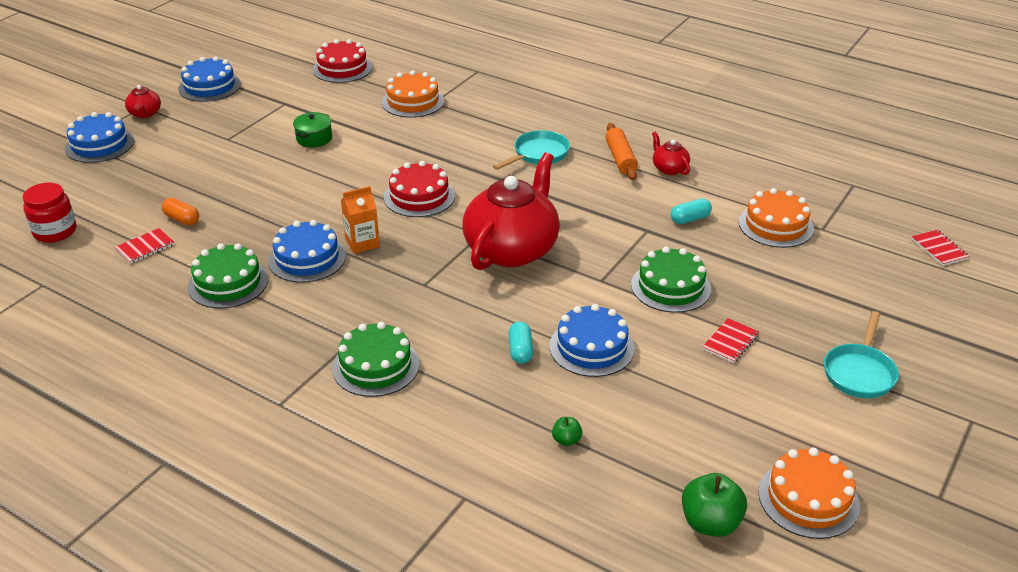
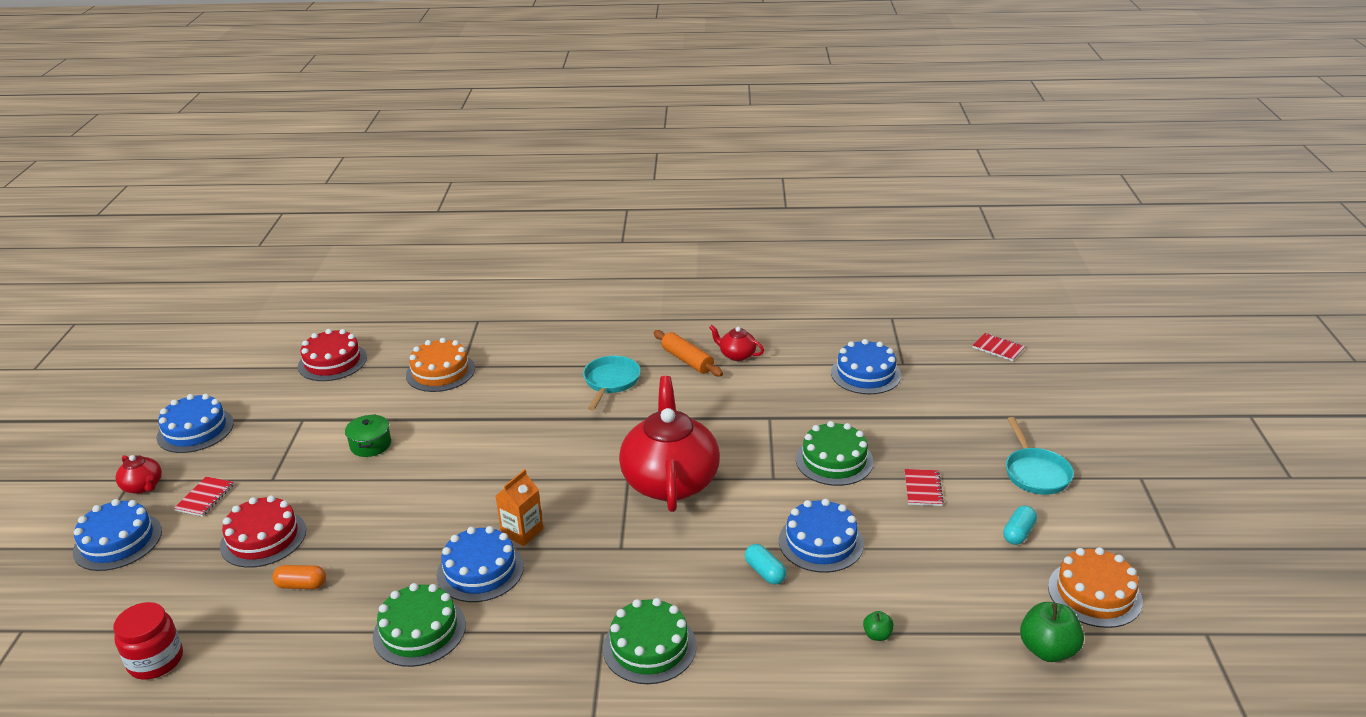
camera: 30 degrees left, 5 degrees down
red notebook [115,228,174,264] -> red notebook moved to [174,477,234,516]
red cake [384,161,455,217] -> red cake moved to [220,495,306,568]
turquoise capsule [671,198,712,224] -> turquoise capsule moved to [1003,506,1037,545]
orange cake [739,188,814,248] -> blue cake [831,339,901,394]

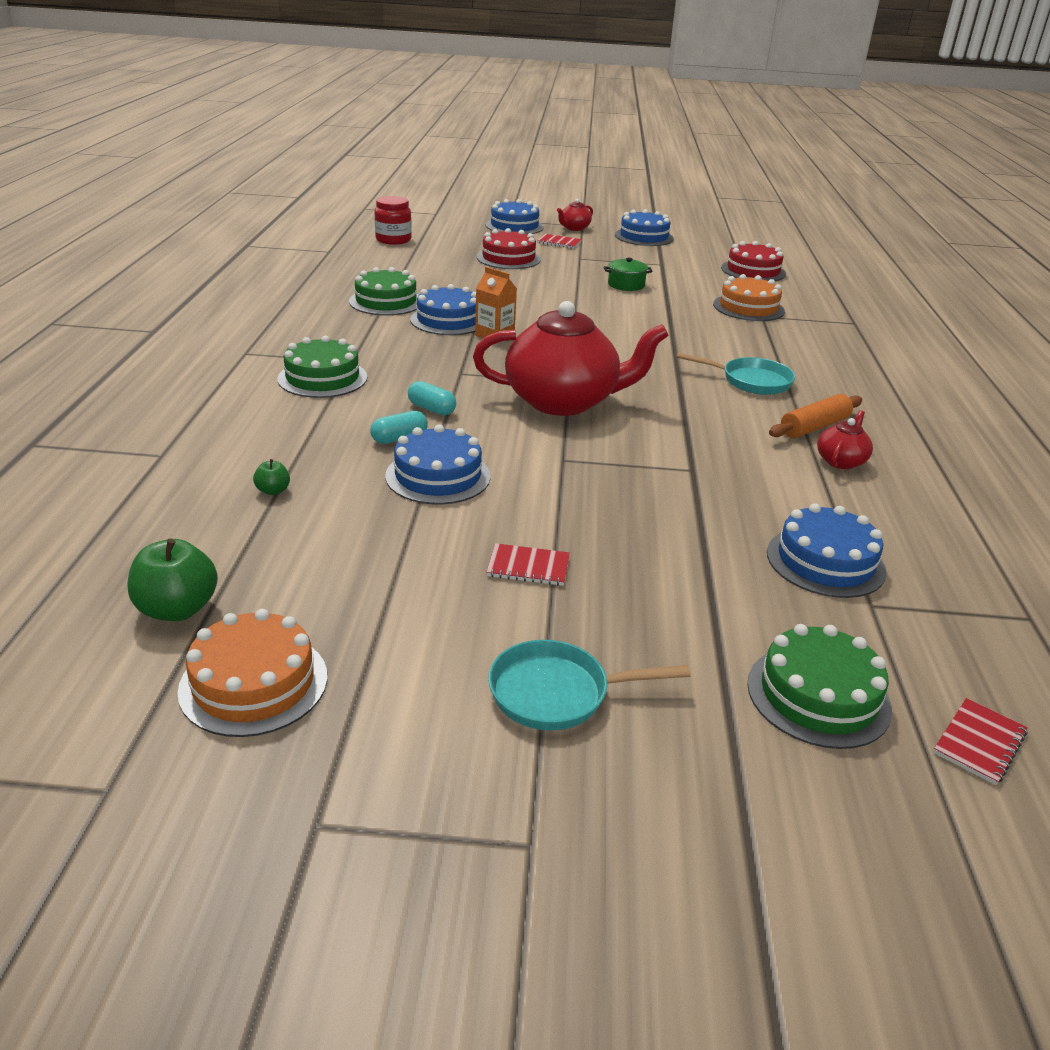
camera: 90 degrees right, 0 degrees up
orange capsule [272,565,326,589] -> none
green cake [796,421,874,486] -> green cake moved to [747,624,892,749]
turquoise capsule [1003,506,1037,545] -> turquoise capsule moved to [408,381,456,416]

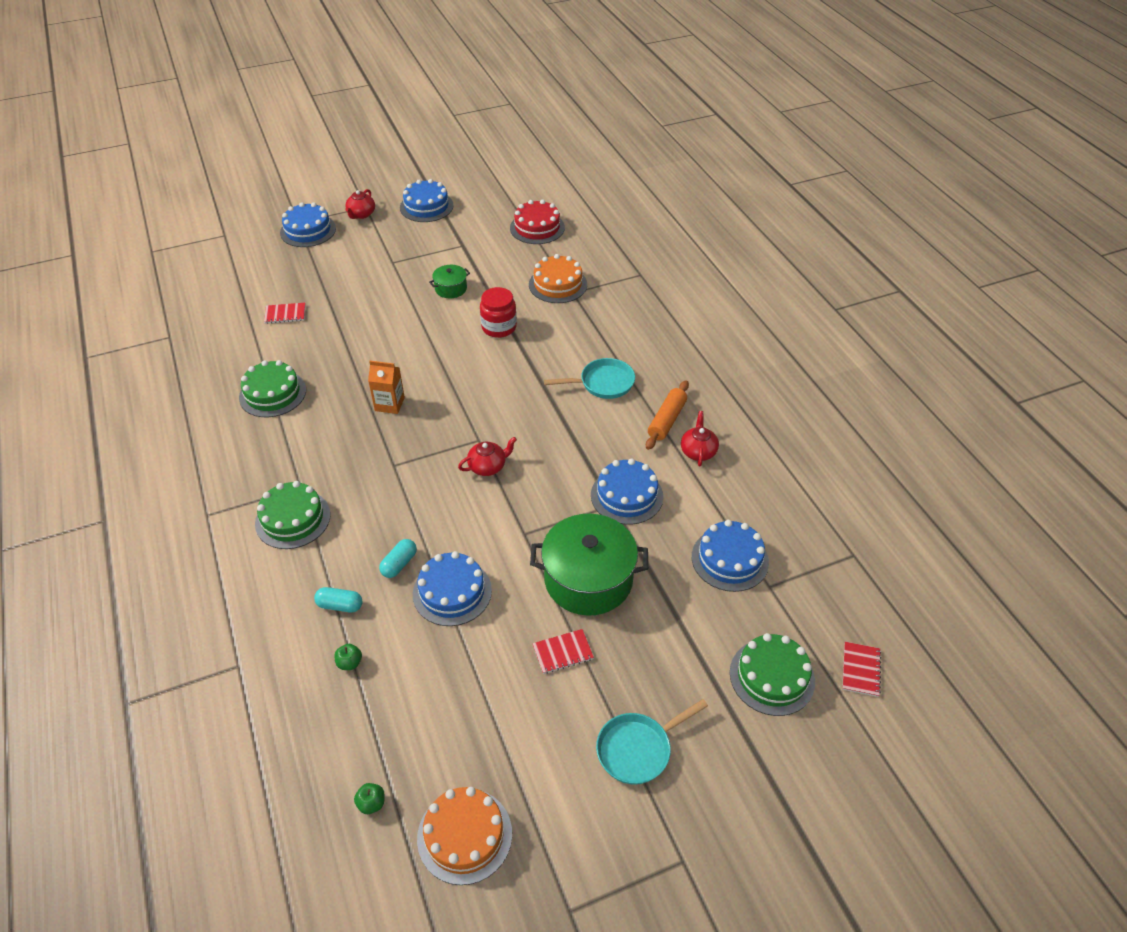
camera: 25 degrees left, 15 degrees up
green apple [127,538,218,621] -> green apple [354,783,385,814], size x0.51
red jar [374,196,412,245] -> red jar moved to [480,287,517,338]
turquoise capsule [408,381,456,416] -> turquoise capsule moved to [314,587,363,613]
blue cake [410,284,476,335] -> blue cake moved to [591,458,663,525]
red teapot [473,301,669,416] -> red teapot [458,437,517,476], size x0.43
red cake [477,228,541,269] -> none
red notebook [537,234,582,249] -> red notebook moved to [264,303,305,324]
none -> green pot [530,514,648,616]

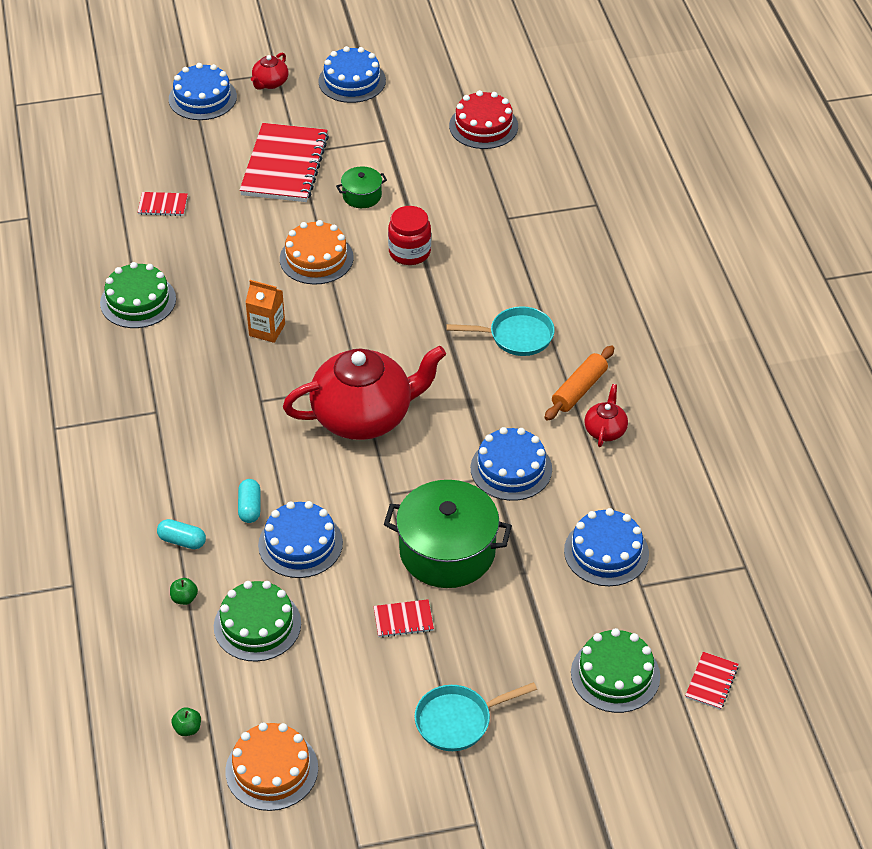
camera: 10 degrees right, 0 degrees up
green cake [255,481,331,549] -> green cake moved to [214,581,301,662]
turquoise capsule [379,539,417,578] -> turquoise capsule turned 45 degrees counterclockwise [238,479,261,523]
red teapot [458,437,517,476] -> red teapot [283,345,446,440], size x2.33
orange cake [529,254,587,303] -> orange cake moved to [280,220,354,285]
none -> red notebook [239,123,329,202]

